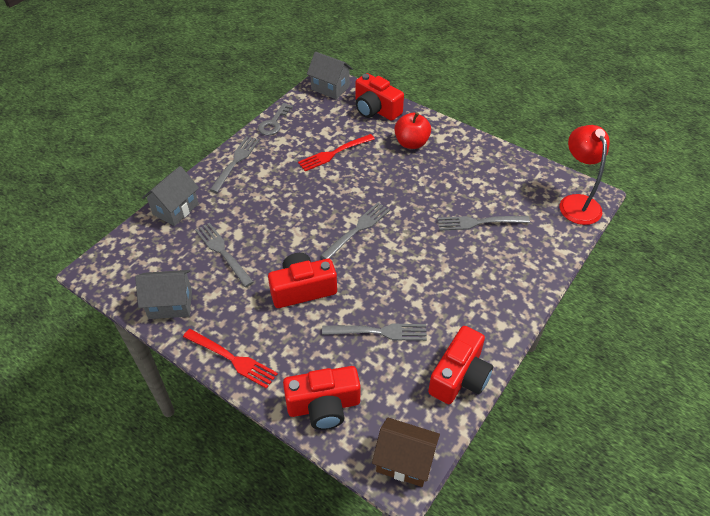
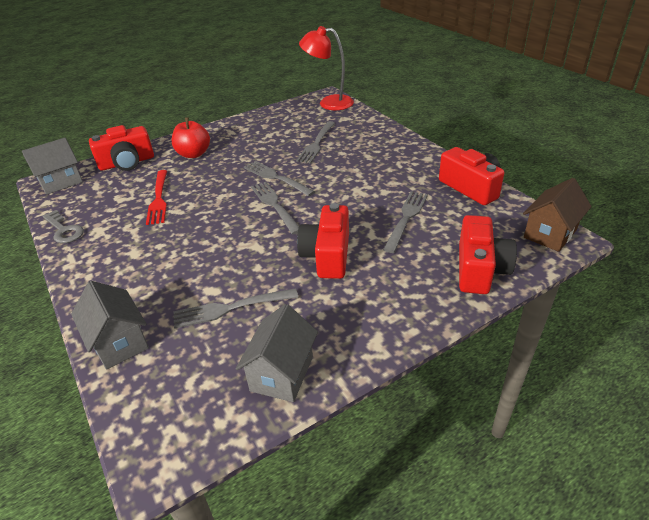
camera: 65 degrees left, 10 degrees down
red fork [183,329,278,389] -> none
grey fork [210,136,260,193] -> grey fork moved to [244,161,315,196]

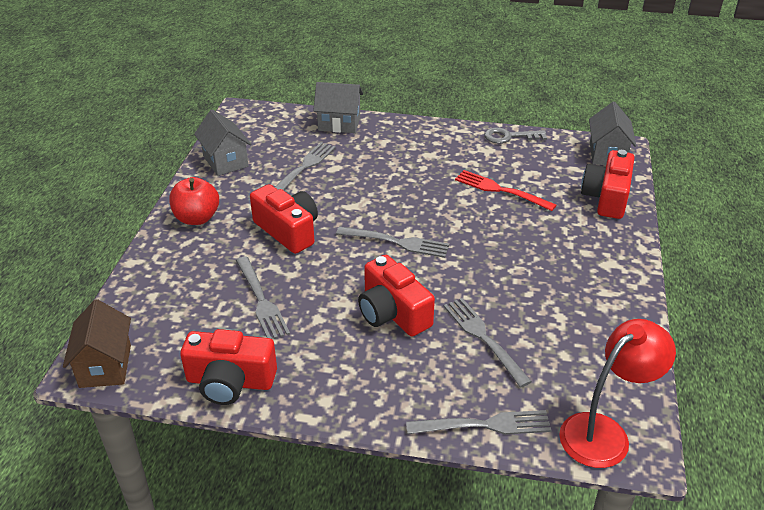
camera: 130 degrees right, 0 degrees up
red apple [171,117,210,158] -> red apple moved to [169,177,219,225]
grey fork [244,161,315,196] -> grey fork moved to [406,410,552,435]
red camera [459,215,517,294] -> red camera moved to [358,255,435,337]

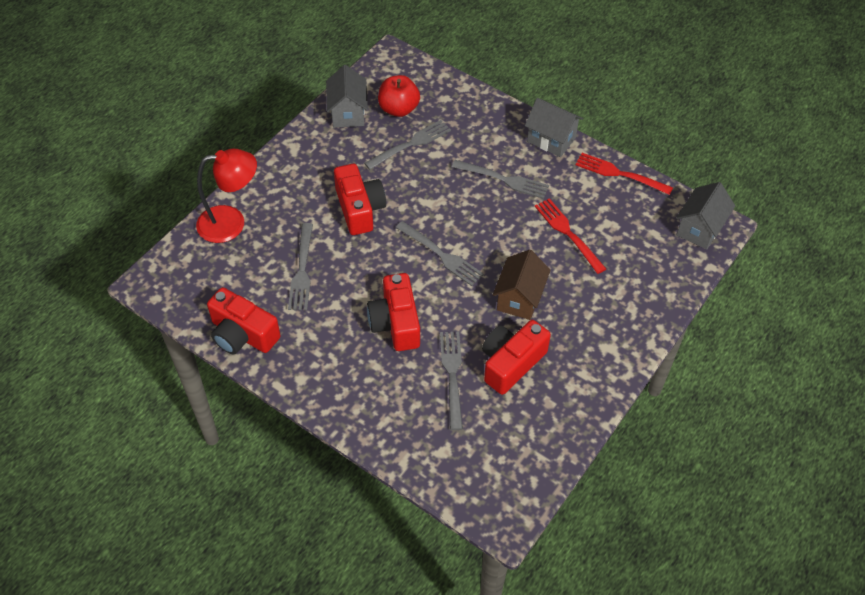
camera: 25 degrees right, 15 degrees up
brown house [63,299,131,388] -> brown house moved to [493,250,551,320]
red apple [169,177,219,225] -> red apple moved to [378,75,420,117]
grey house [313,82,363,133] -> grey house moved to [525,98,583,157]
grey fork [406,410,552,435] -> grey fork moved to [452,160,549,199]
grey key [484,127,547,144] -> red fork [575,153,673,195]
red lamp [559,319,676,468] -> red lamp moved to [196,148,257,243]
red camera [581,150,635,219] -> red camera moved to [482,320,551,395]

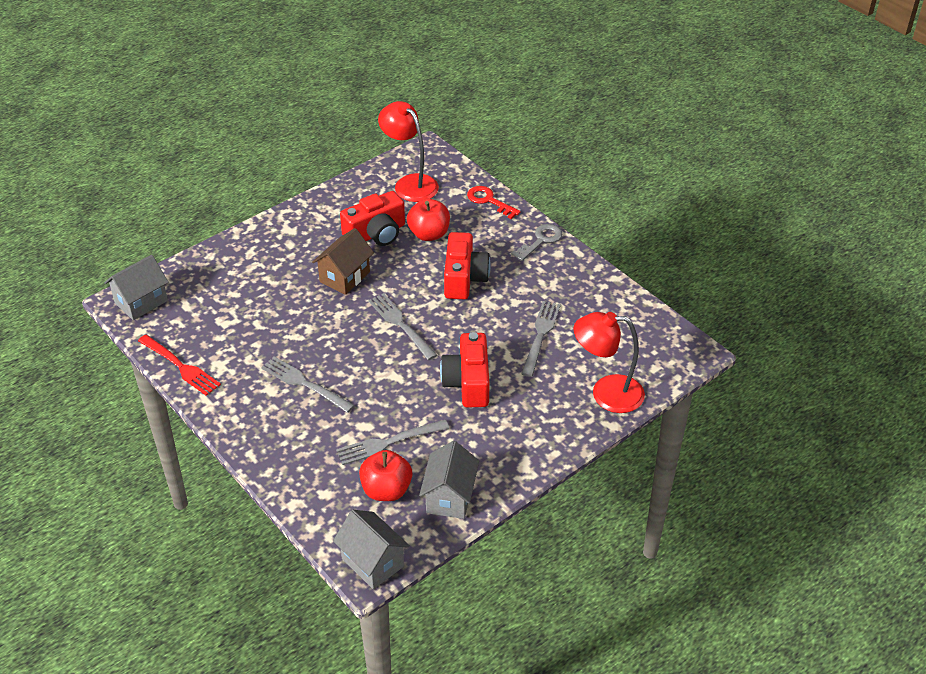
camera: 165 degrees left, 10 degrees down
red camera [207,287,280,355] -> none
grey fork [440,331,463,430] -> red apple [407,199,450,241]
grey house [525,98,583,157] -> grey house moved to [333,510,410,589]
red fork [535,198,606,274] -> none
none -> red lamp [378,101,439,202]
none -> red key [467,186,520,219]
none -> grey key [511,224,562,261]

